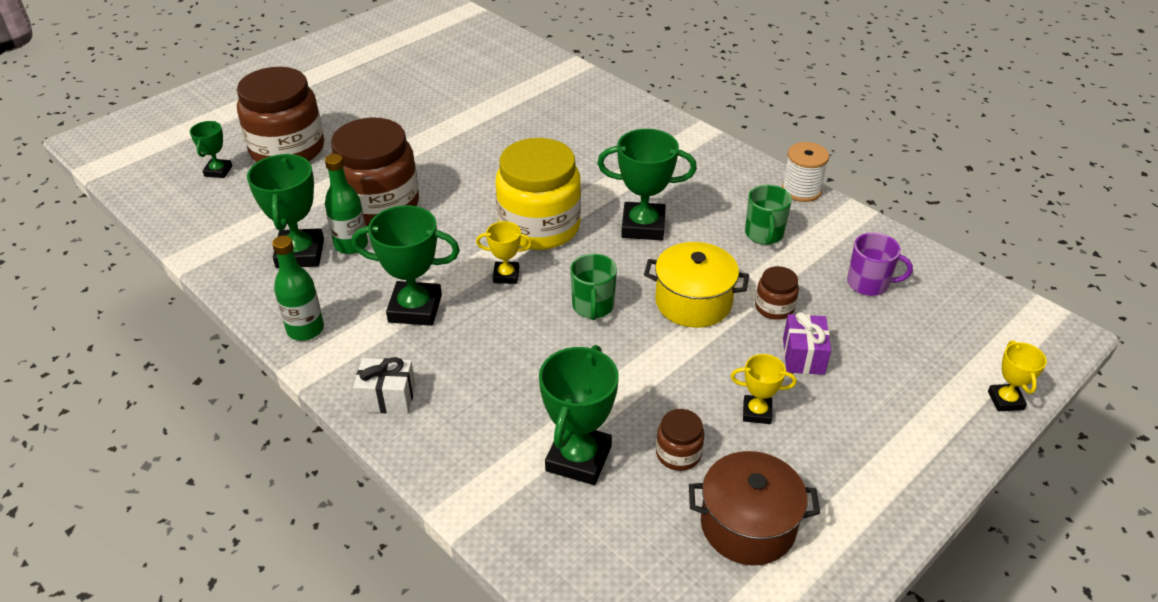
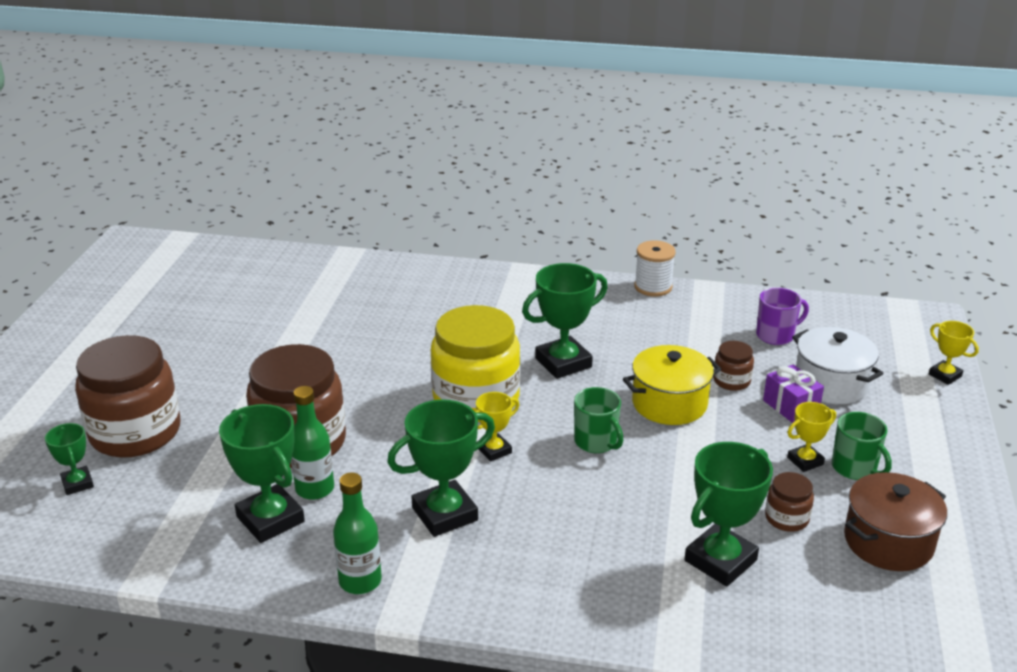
camera: 35 degrees left, 10 degrees down
white gift [353,357,416,414] -> none
green trophy [539,345,619,485] -> green trophy turned 60 degrees clockwise [685,442,773,587]
green mug [745,185,792,245] -> green mug moved to [832,412,892,480]
none -> white pot [792,327,884,404]

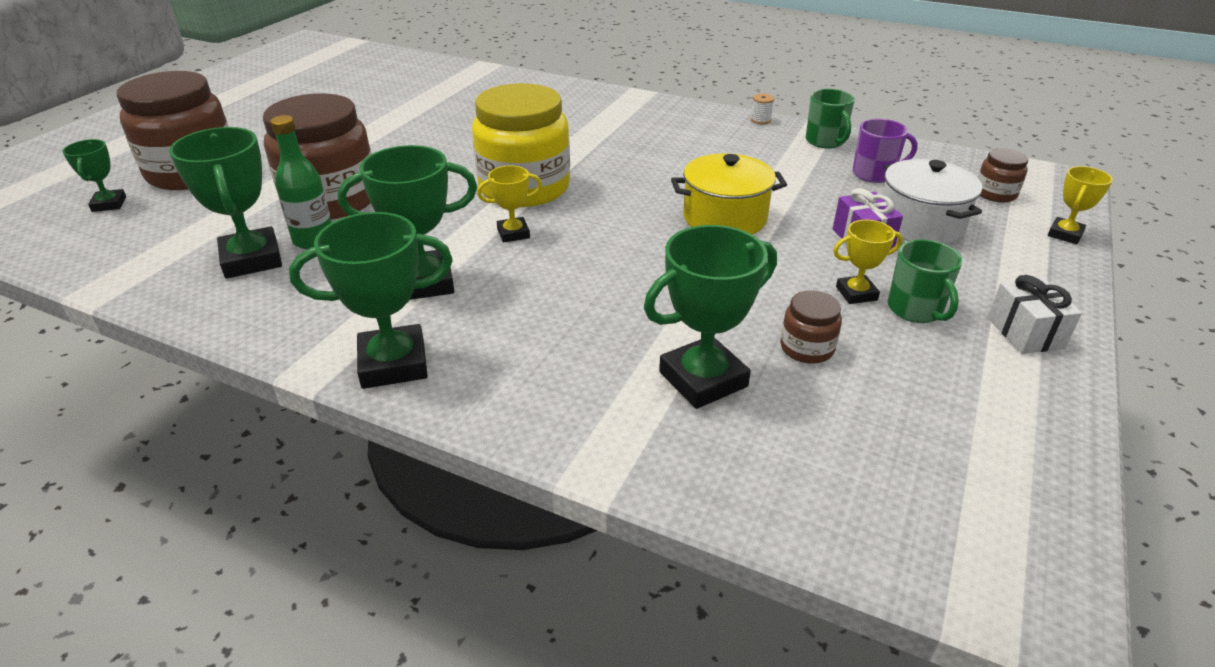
camera: 15 degrees right, 5 degrees up
green bottle [333,472,382,594] -> none
green trophy [522,263,608,379] -> green trophy moved to [289,212,453,389]
green mug [574,387,623,453] -> green mug moved to [806,89,855,148]
white spool [634,240,676,297] -> white spool [750,94,774,124], size x0.53
brown jar [713,341,754,391] -> brown jar moved to [978,148,1028,203]
brown pot [844,472,947,571] -> none
yellow trophy [929,321,979,385] -> yellow trophy turned 60 degrees clockwise [1048,166,1113,244]
none -> white gift [988,275,1082,354]

